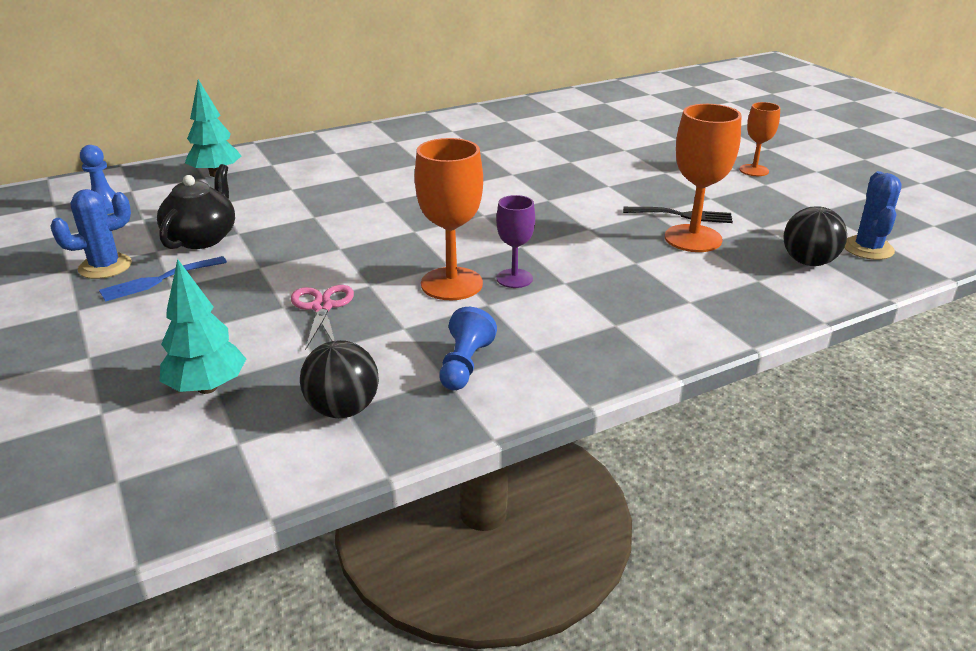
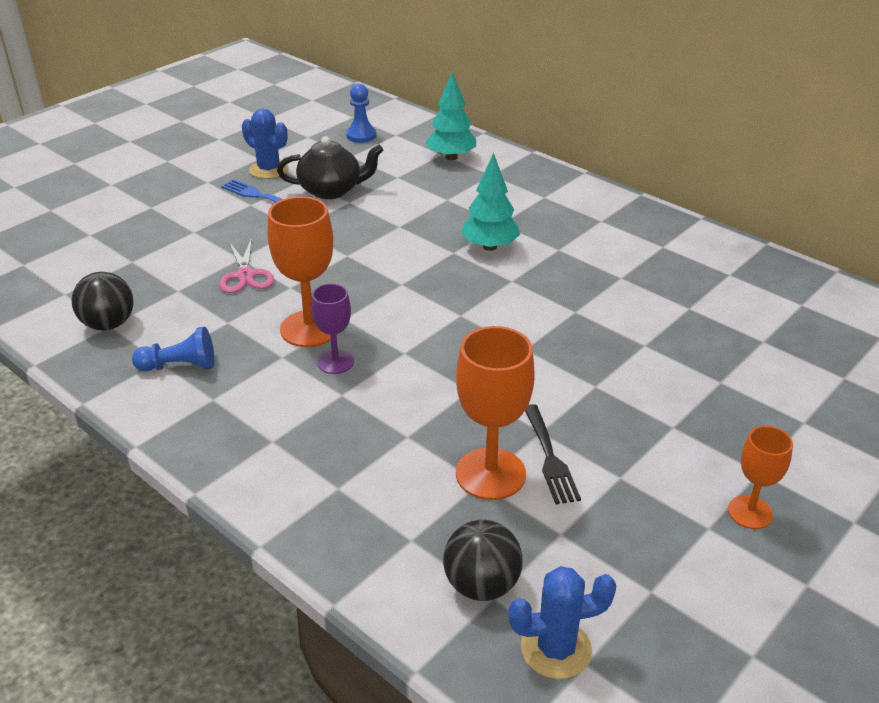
camera: 70 degrees right, 5 degrees up
turquoise tree [160,259,246,394] -> turquoise tree moved to [461,153,520,251]
pink scissors [291,285,354,350] -> pink scissors turned 105 degrees clockwise [219,237,274,293]

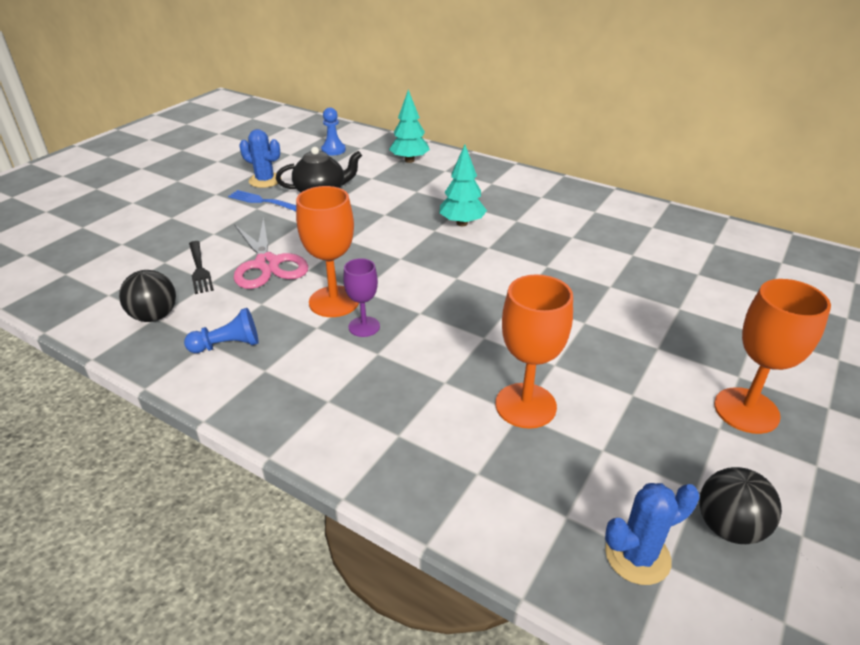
camera: 10 degrees left, 0 degrees up
pink scissors [219,237,274,293] -> pink scissors [234,217,308,289], size x1.58
black ball [443,520,523,601] -> black ball moved to [699,467,782,544]
black fork [525,404,581,504] -> black fork moved to [189,241,214,294]
orange goblet [728,426,793,529] -> orange goblet [714,279,831,434], size x1.68

